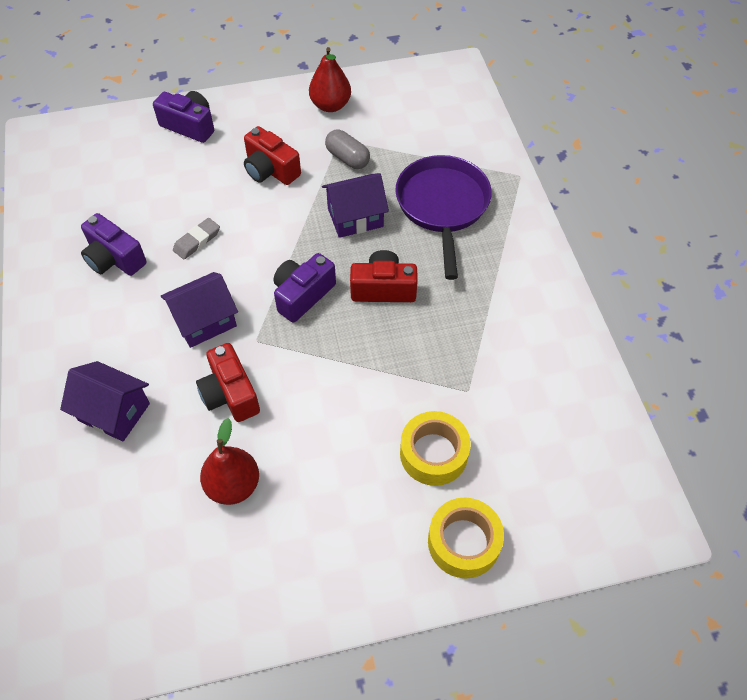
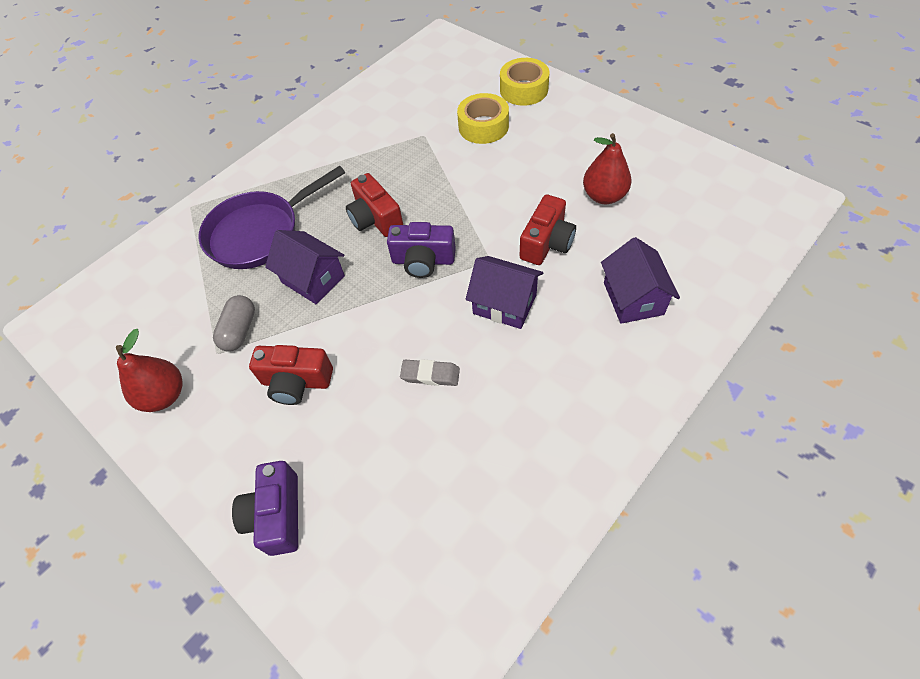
camera: 120 degrees left, 0 degrees up
purple camera [81,213,147,276] -> none
red camera [244,126,301,185] -> red camera turned 90 degrees clockwise [249,345,333,405]

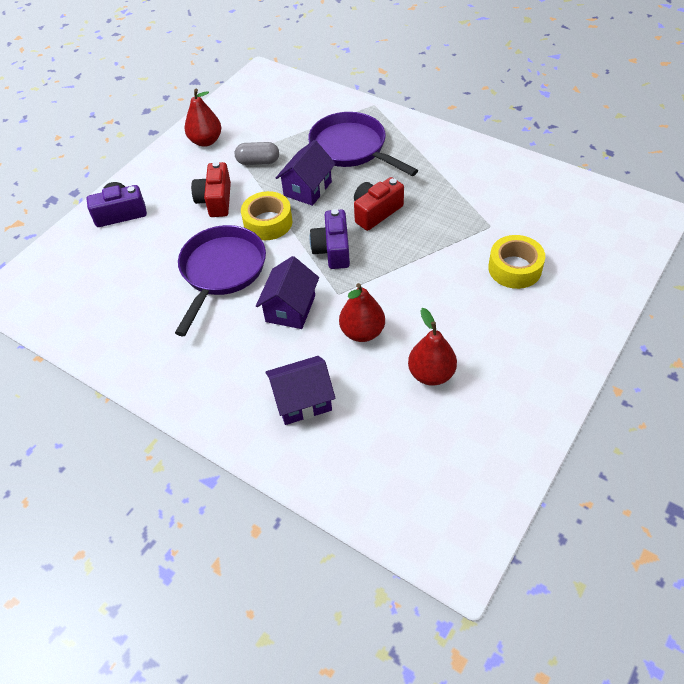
camera: 80 degrees right, 5 degrees down
grey eraser [400,359,460,386] -> purple pan [175,225,266,336]
yellow tape [500,58,549,106] -> yellow tape moved to [241,191,292,240]
red camera [520,194,576,265] -> red pear [339,283,385,342]

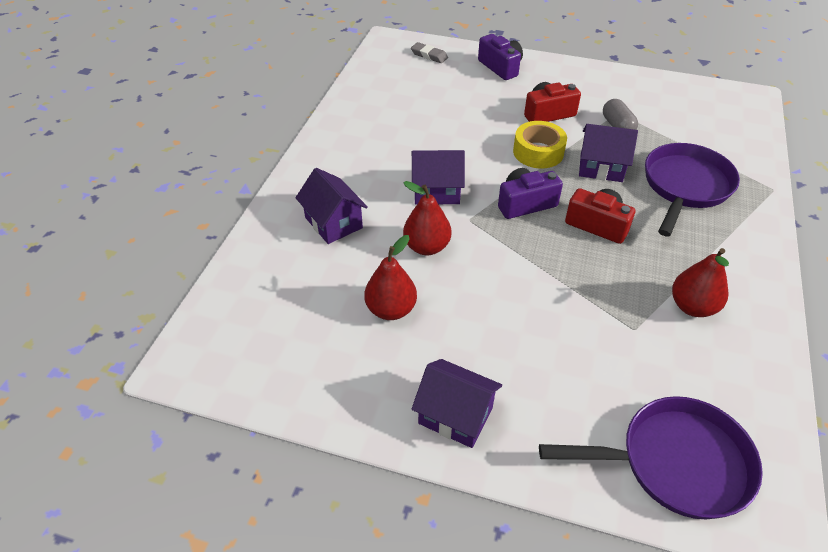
camera: 70 degrees right, 5 degrees down
purple pan [175,225,266,336] -> purple pan moved to [539,396,763,519]
red pear [184,89,222,147] -> red pear moved to [672,248,729,317]
yellow tape [488,235,545,289] -> none
none -> grey eraser [411,42,448,63]
none -> purple house [412,359,502,448]

